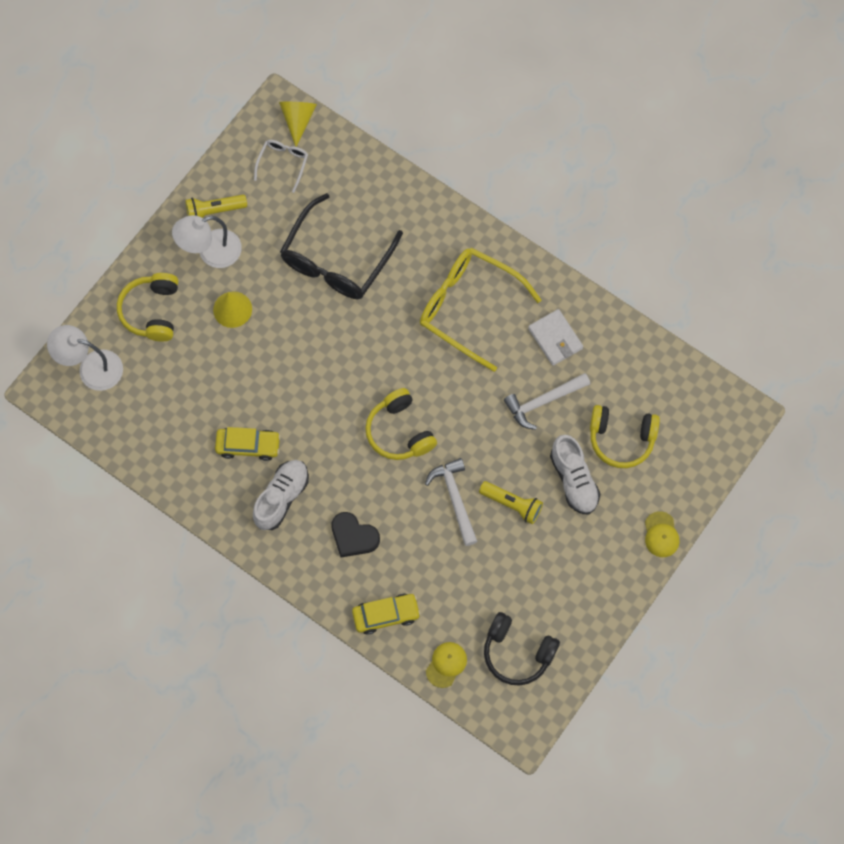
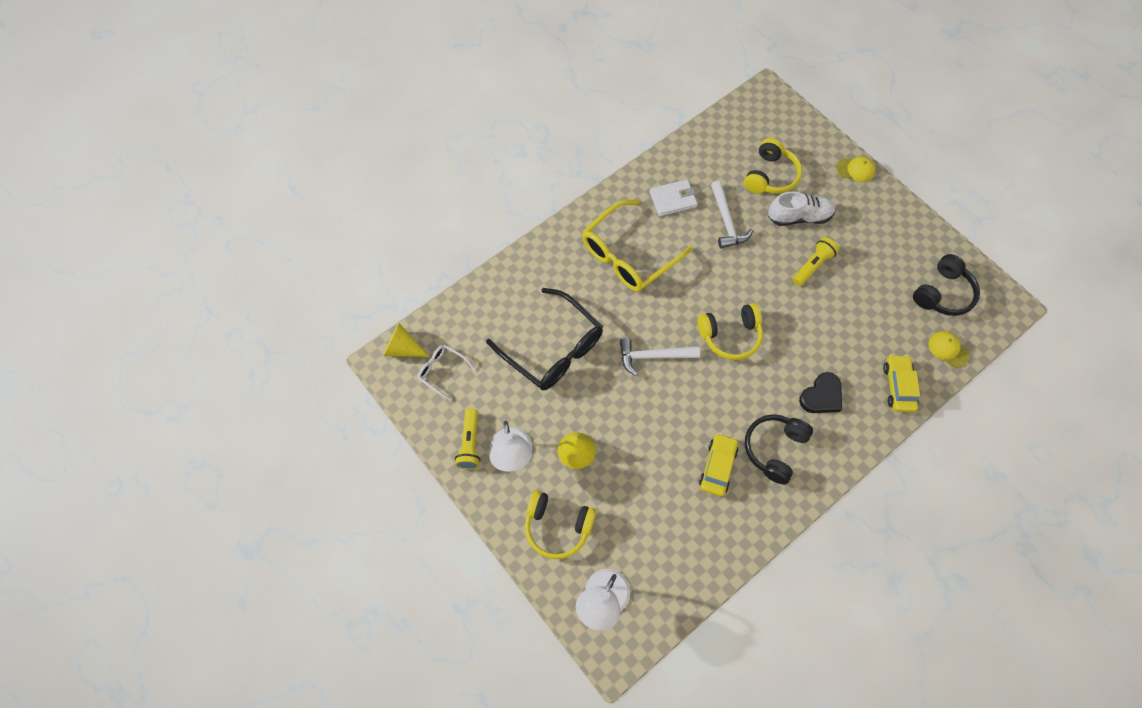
camera: 75 degrees left, 5 degrees down
white shoe [253,460,309,530] -> black headphones [745,414,813,485]
white hammer [425,458,478,546] -> white hammer moved to [620,338,700,376]

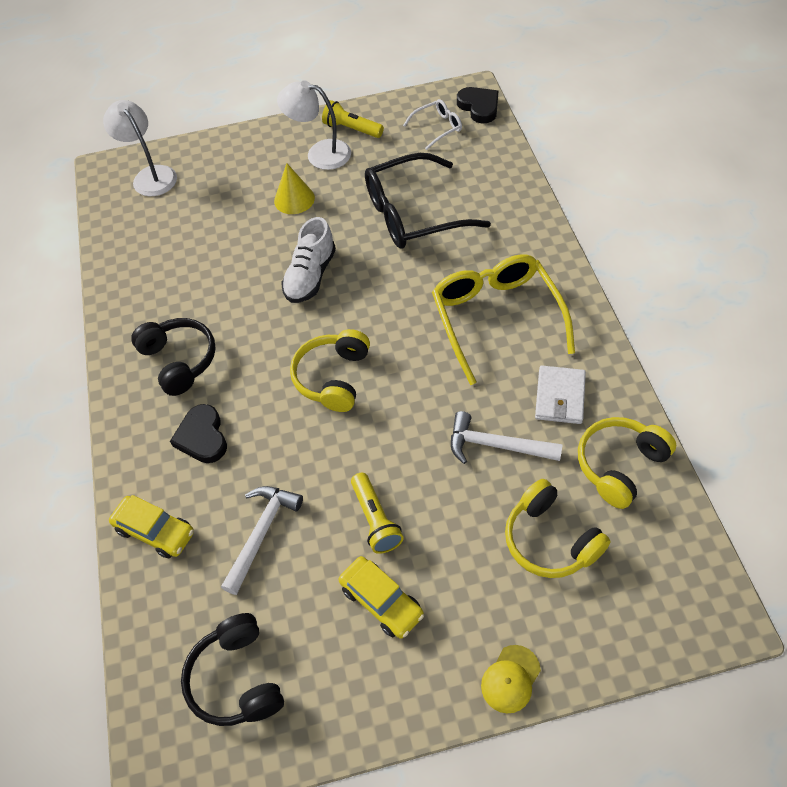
camera: 120 degrees right, 10 degrees down
yellow cone [383,323,430,357] -> black heart [457,87,498,123]
yellow headphones [525,490,596,559] -> yellow headphones moved to [578,417,676,509]
white hammer [620,338,700,376] -> white hammer moved to [221,486,303,595]
yellow car [699,433,738,497] -> yellow car moved to [339,556,424,639]
white shoe [768,192,836,226] -> white shoe moved to [281,217,336,303]
yellow cap [928,331,969,368] -> none

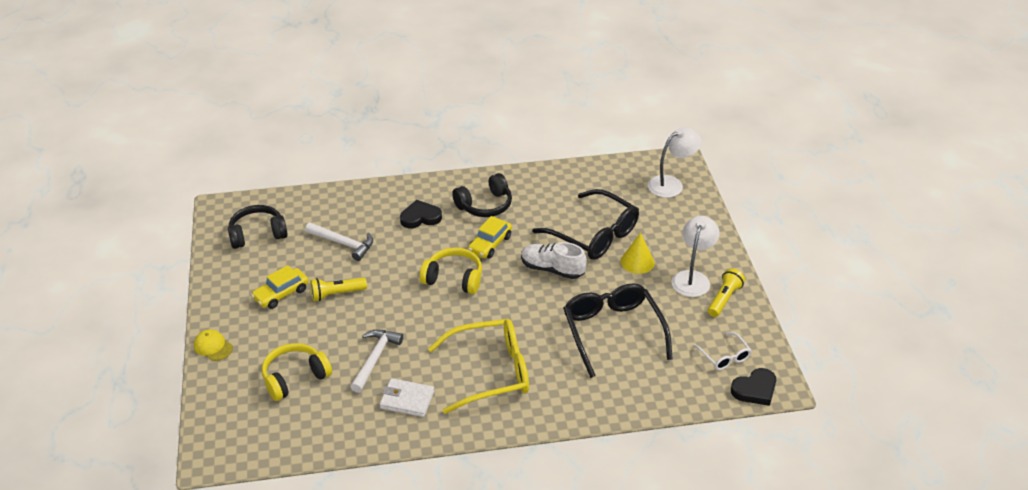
camera: 90 degrees right, 15 degrees down
yellow car [109,495,194,558] -> yellow car moved to [468,216,512,258]
yellow headphones [578,417,676,509] -> none
none -> black glasses [533,189,639,260]

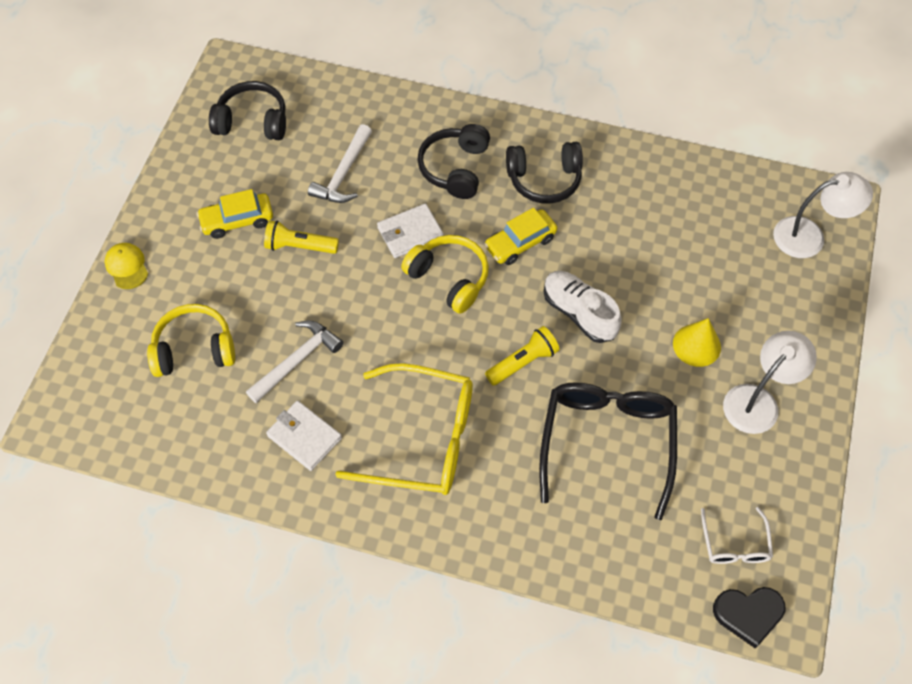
camera: 25 degrees right, 20 degrees up
white hammer [305,222,373,261] -> white hammer turned 60 degrees clockwise [308,124,372,203]
black heart [400,200,442,228] -> black headphones [417,124,490,199]
black glasses [533,189,639,260] -> none
yellow flashlight [708,268,745,317] -> yellow flashlight moved to [485,326,560,386]
none -> white wallet [377,204,444,258]

